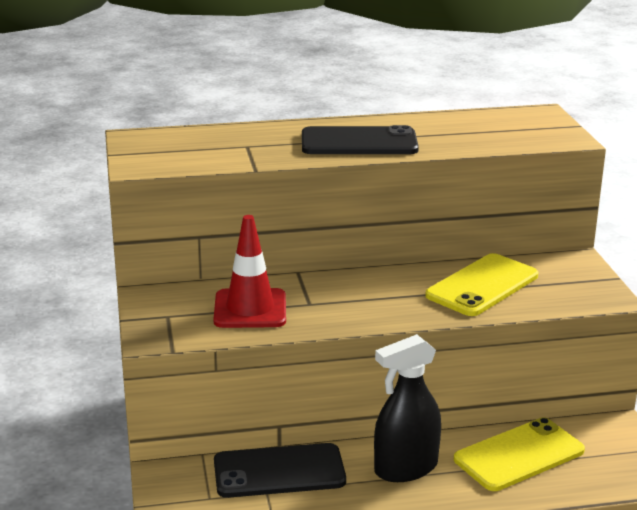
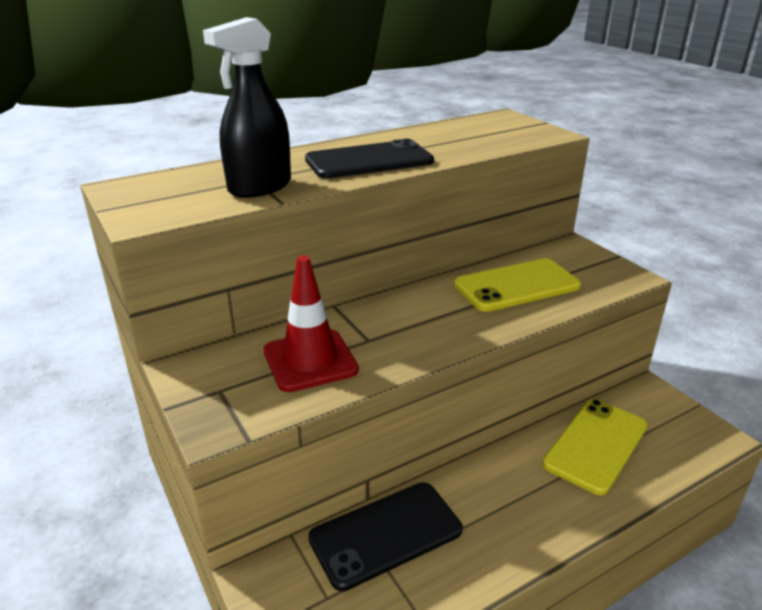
camera: 20 degrees left, 5 degrees up
black spray bottle [374,334,441,482] -> black spray bottle moved to [203,17,291,198]
yellow phone [425,253,538,316] -> yellow phone turned 45 degrees clockwise [454,258,581,312]

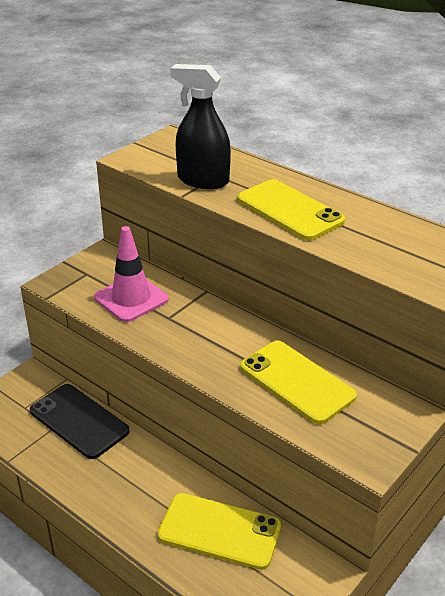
camera: 70 degrees right, 5 degrees up
red traffic cone [264,256,359,392] -> pink traffic cone [94,226,169,322]
black phone [305,139,434,179] -> yellow phone [237,179,345,240]

